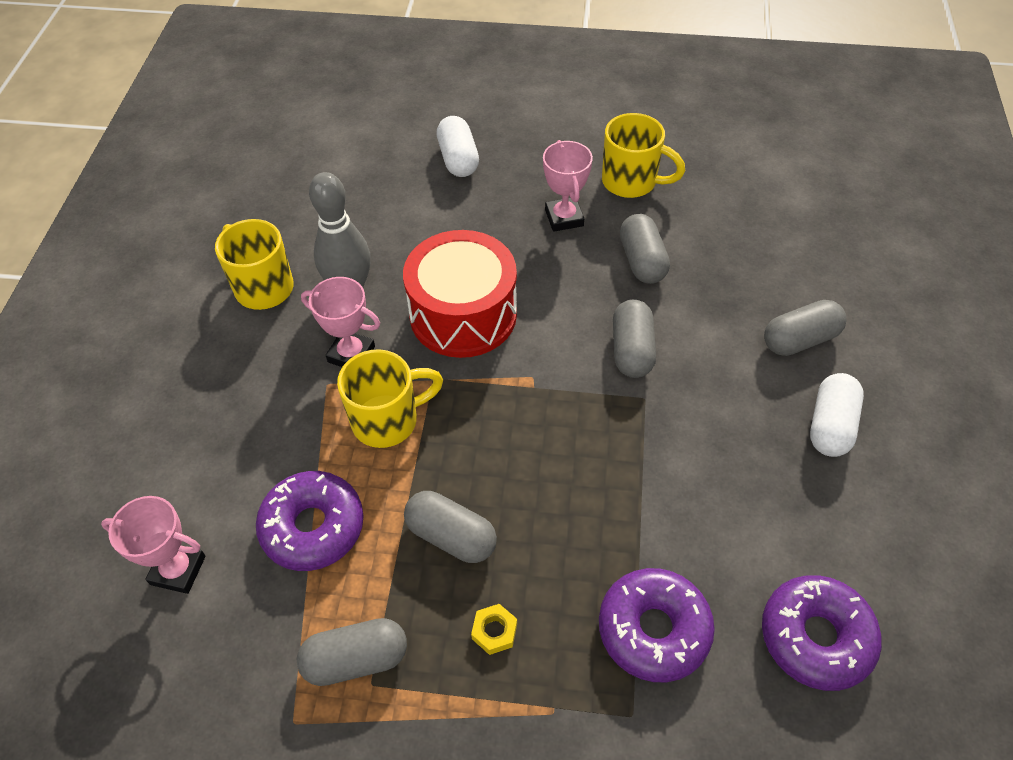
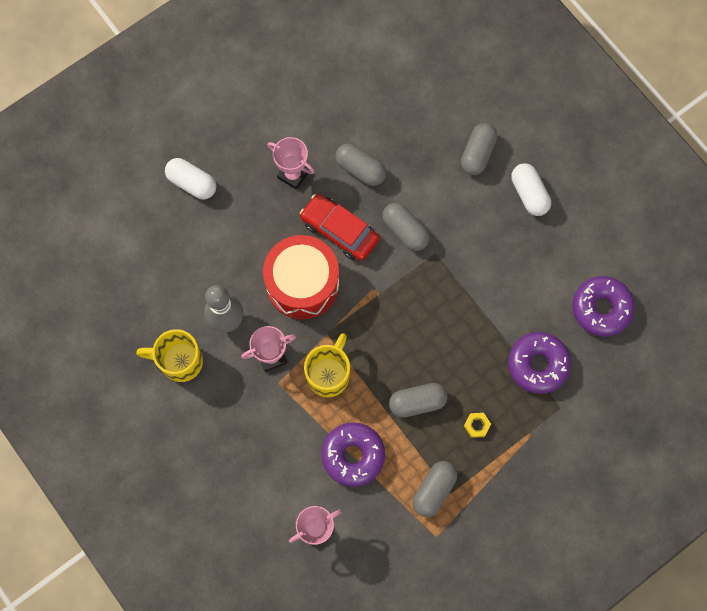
camera: 45 degrees left, 20 degrees up
yellow mug [602,113,685,198] -> none
none -> red car [300,194,379,261]

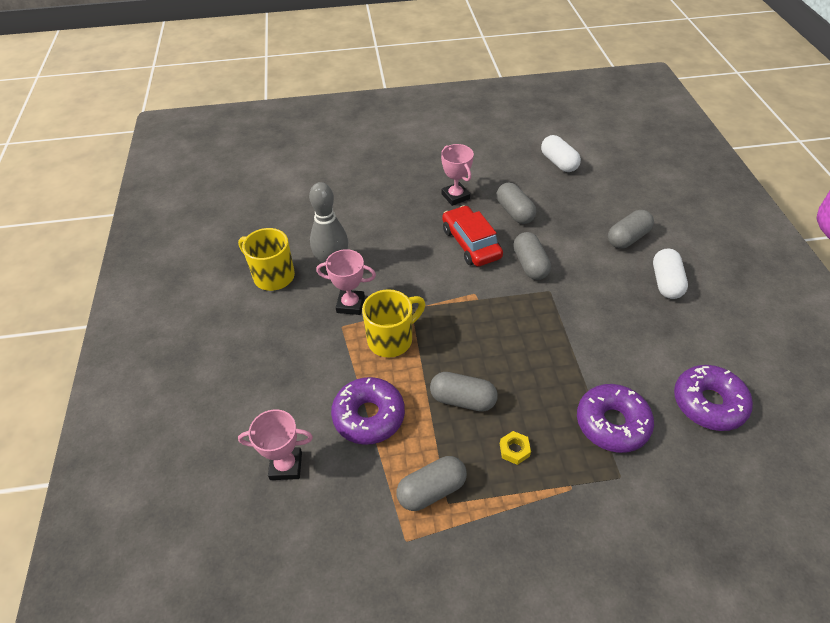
camera: 30 degrees right, 25 degrees down
white capsule [165,158,216,199] -> white capsule moved to [541,135,581,172]
red drum [263,235,339,319] -> none

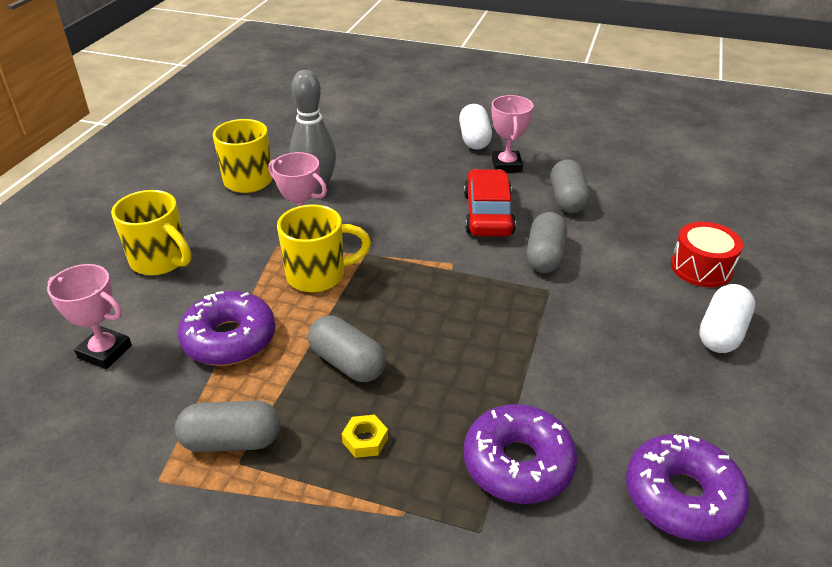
camera: 25 degrees right, 10 degrees down
white capsule [541,135,581,172] -> white capsule moved to [459,104,492,150]
grey capsule [608,210,654,249] -> red drum [671,222,743,288]
none -> yellow mug [111,190,191,275]

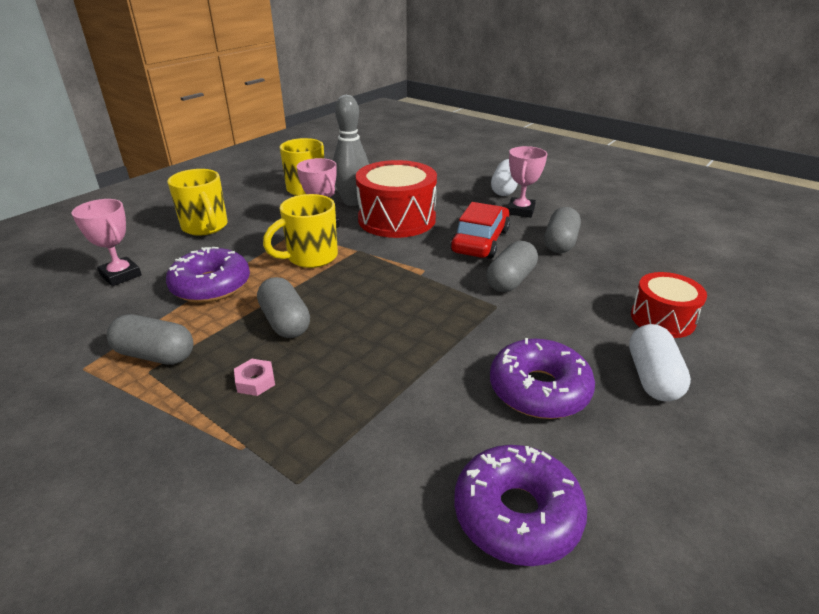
camera: 20 degrees right, 5 degrees down
yellow mug [277,204,371,292] -> yellow mug turned 135 degrees clockwise [263,194,338,268]
yellow nut [342,415,388,458] -> pink nut [234,359,275,396]
purple donut [463,404,577,504] -> purple donut moved to [490,338,595,419]
white capsule [699,284,755,353] -> white capsule turned 45 degrees counterclockwise [629,324,691,401]
none -> red drum [356,160,437,238]

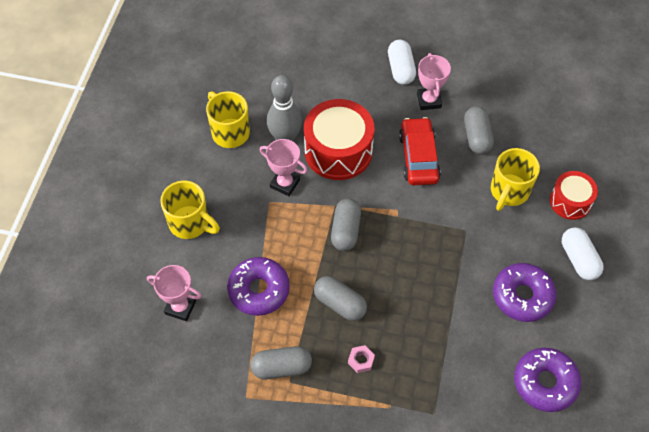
camera: 25 degrees left, 25 degrees up
yellow mug [263,194,338,268] -> yellow mug moved to [491,148,540,211]
grey capsule [487,241,538,292] -> grey capsule moved to [331,199,361,251]

